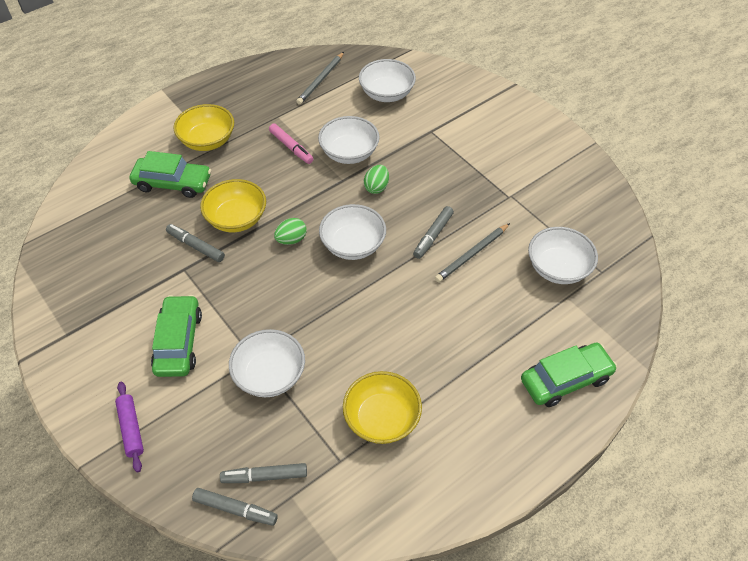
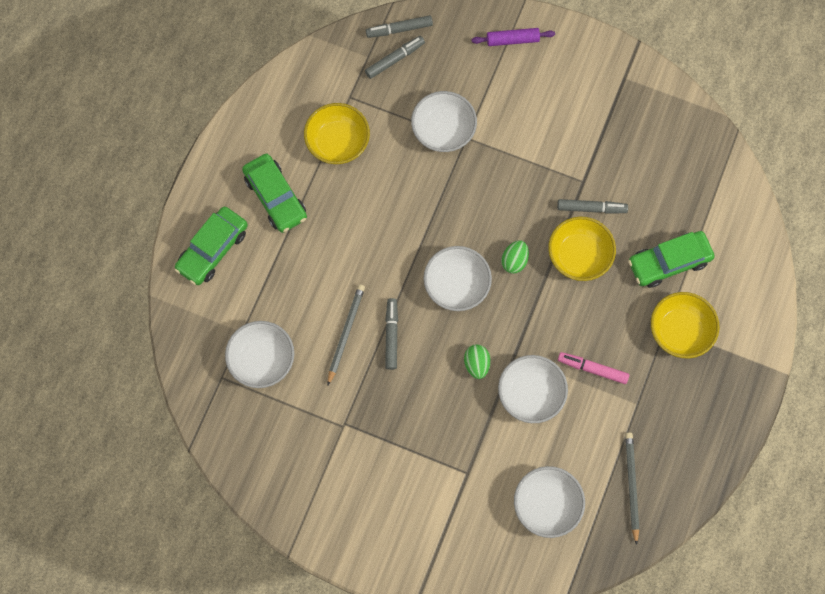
camera: 150 degrees right, 20 degrees up
purple rolling pin [115,382,144,473] -> purple rolling pin turned 45 degrees counterclockwise [471,28,555,46]
green car [151,295,202,377] -> green car moved to [242,154,307,233]

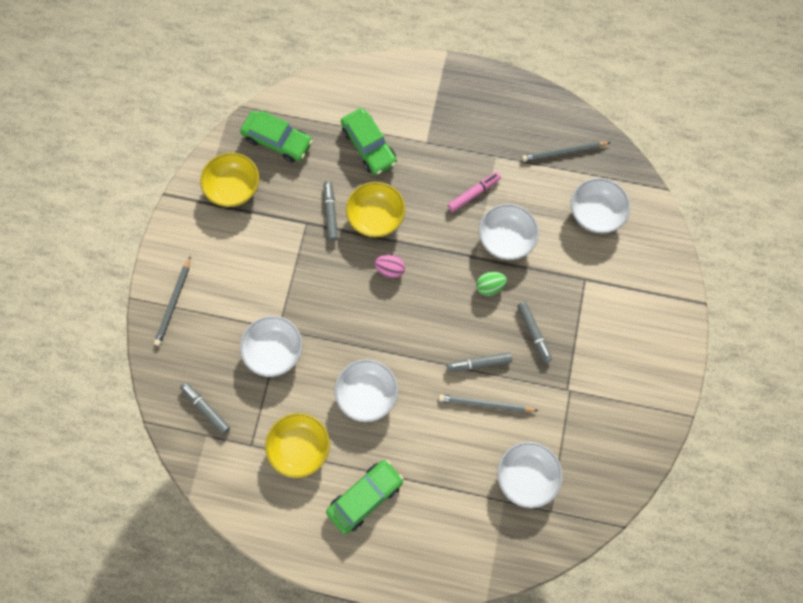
camera: 100 degrees left, 0 degrees up
green car [174,207,248,285] -> green car moved to [240,110,313,163]
grey marker [366,15,433,38] -> grey marker moved to [517,302,552,363]
white bowl [424,246,492,311] -> white bowl moved to [335,359,398,422]
purple rolling pin [471,28,555,46] -> grey pencil [154,256,191,346]
green egg [501,240,529,273] -> pink egg [375,254,405,278]
pink marker [558,352,629,384] -> pink marker turned 135 degrees counterclockwise [448,172,501,212]
yellow bowl [651,292,719,358] -> yellow bowl moved to [200,152,259,207]

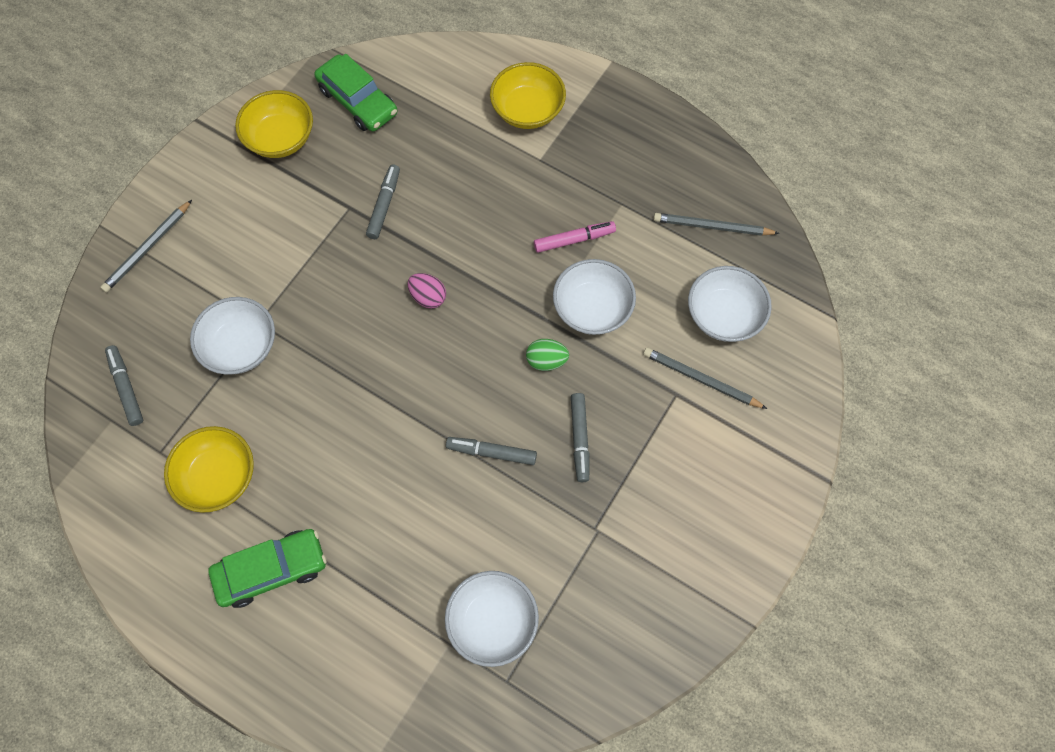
camera: 20 degrees right, 5 degrees down
white bowl [335,359,398,422] -> none
green car [341,108,397,175] -> none
yellow bowl [346,182,405,237] -> yellow bowl moved to [490,62,566,129]
grey pencil [439,395,538,412] -> grey pencil moved to [643,348,767,409]

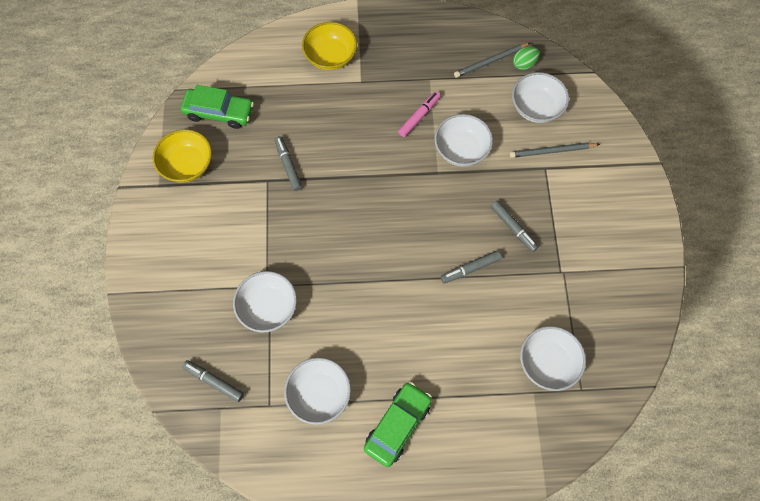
camera: 35 degrees left, 0 degrees up
grey pencil [100,200,192,293] -> none
yellow bowl [164,426,254,513] -> white bowl [284,358,351,425]
pink egg [408,273,446,309] -> none
green egg [526,339,569,371] -> green egg moved to [513,46,540,70]

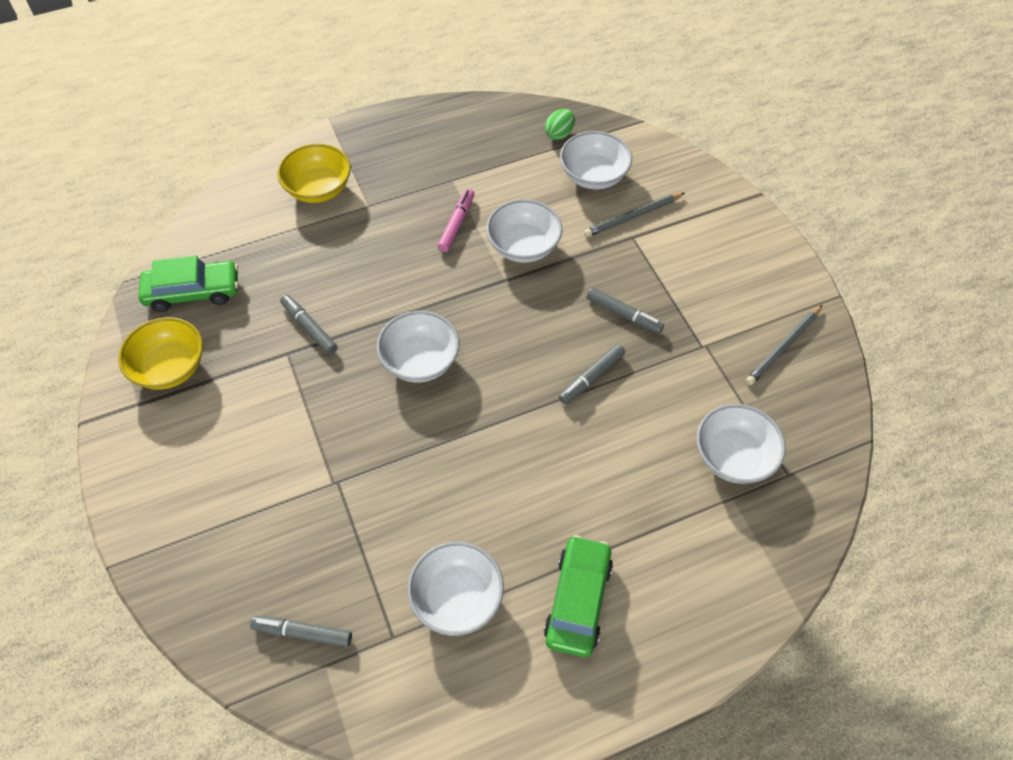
camera: 20 degrees left, 10 degrees down
white bowl [233,271,297,333] -> white bowl moved to [376,311,459,383]
grey pencil [454,43,530,78] -> grey pencil moved to [746,305,822,385]

